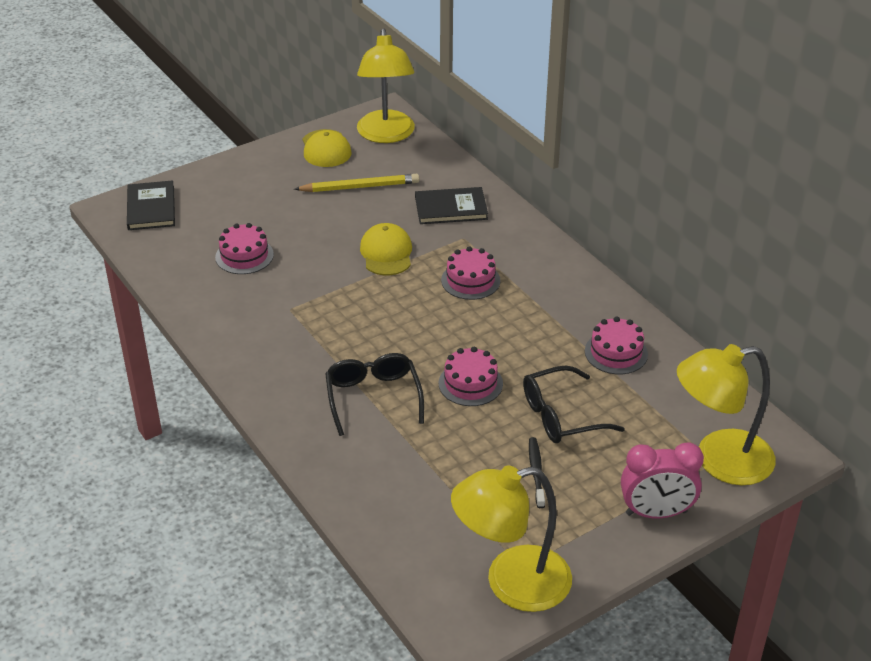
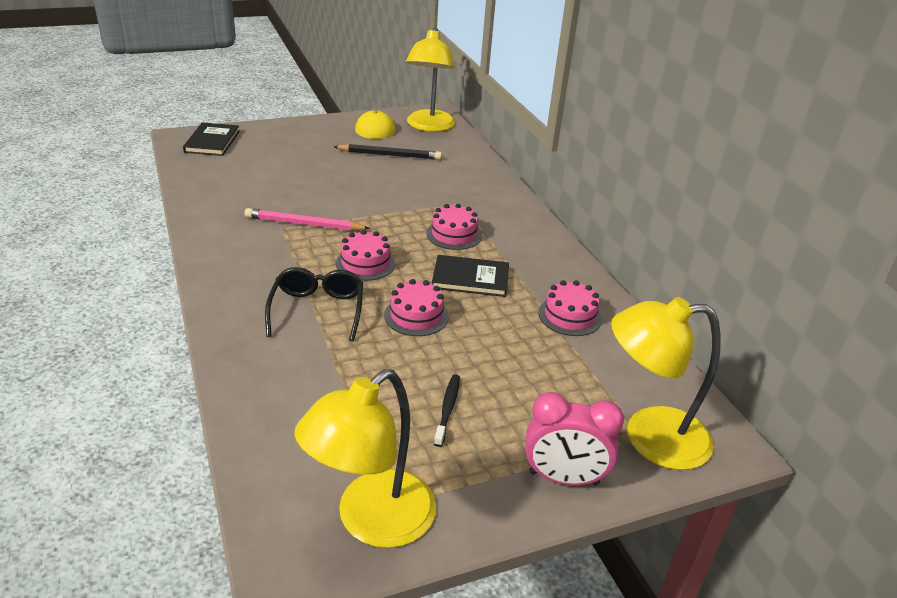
camera: 10 degrees right, 5 degrees down
pink cake [215,223,274,274] -> pink cake moved to [336,230,395,281]
yellow pencil [294,174,419,192] -> black pencil [333,144,442,160]
yellow cap [360,223,412,275] -> none
black book [415,187,488,224] -> black book moved to [432,255,509,297]
yellow lamp [451,465,572,612] -> yellow lamp turned 45 degrees counterclockwise [294,369,436,548]
black glasses [523,365,625,443] -> none
none -> pink pencil [245,208,370,231]

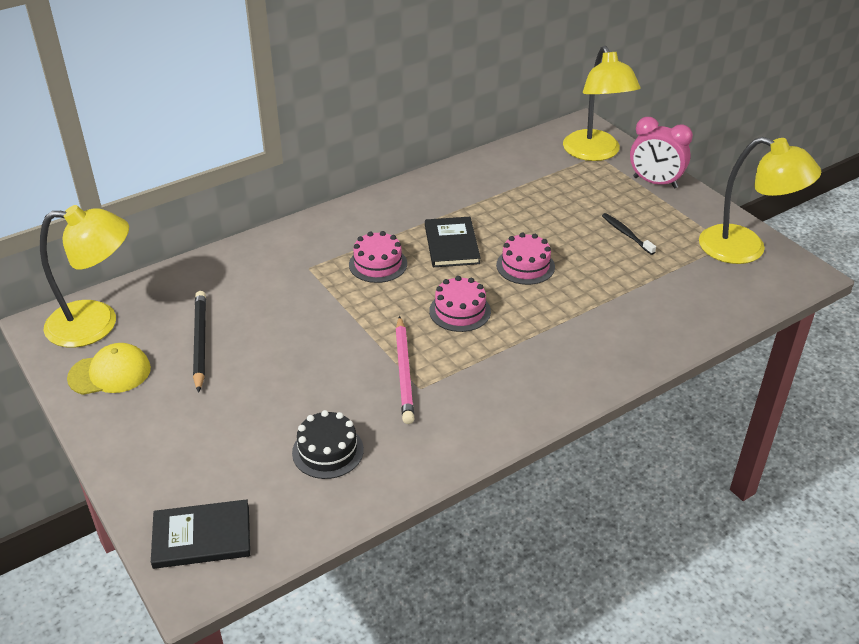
camera: 100 degrees left, 5 degrees up
black glasses [265,267,363,341] -> none
black toothbrush [434,374,460,447] -> black toothbrush turned 60 degrees clockwise [602,213,656,255]
pink clock [525,392,624,486] -> pink clock turned 120 degrees clockwise [630,117,693,188]
pink cake [538,280,602,336] -> none
none -> black cake [292,410,364,479]

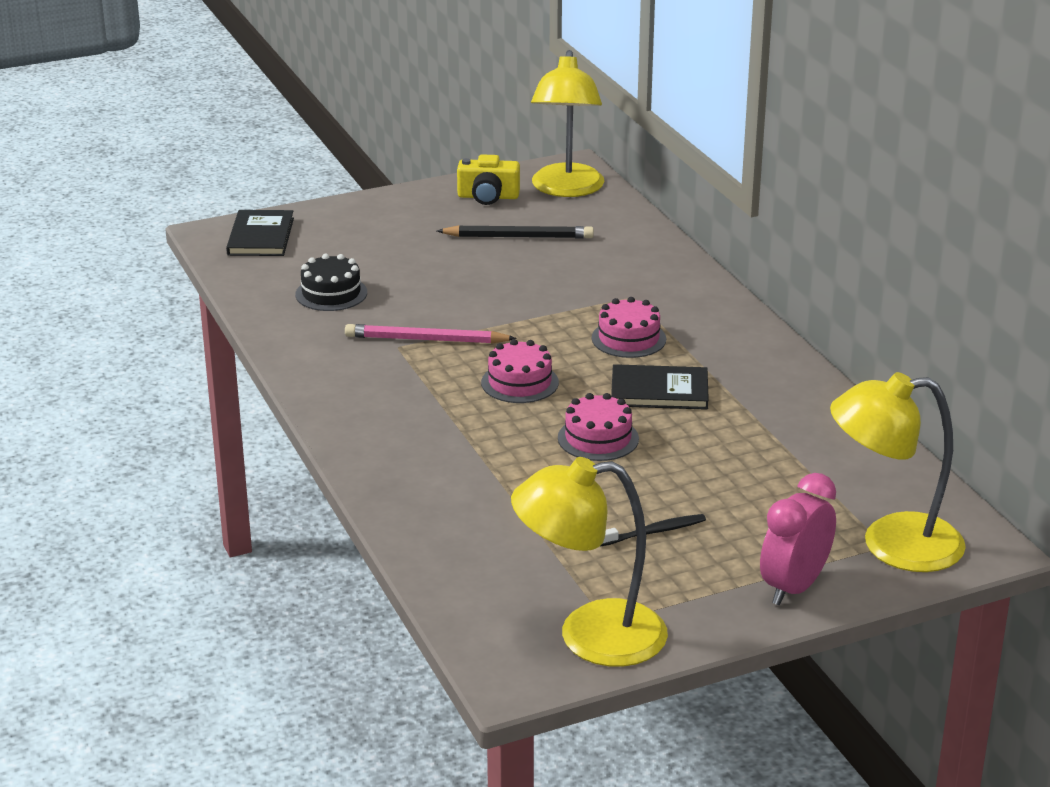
camera: 100 degrees right, 10 degrees down
yellow cap [67,343,151,395] -> yellow camera [457,154,520,205]
yellow lamp [699,137,821,264] -> yellow lamp turned 45 degrees clockwise [511,457,668,667]

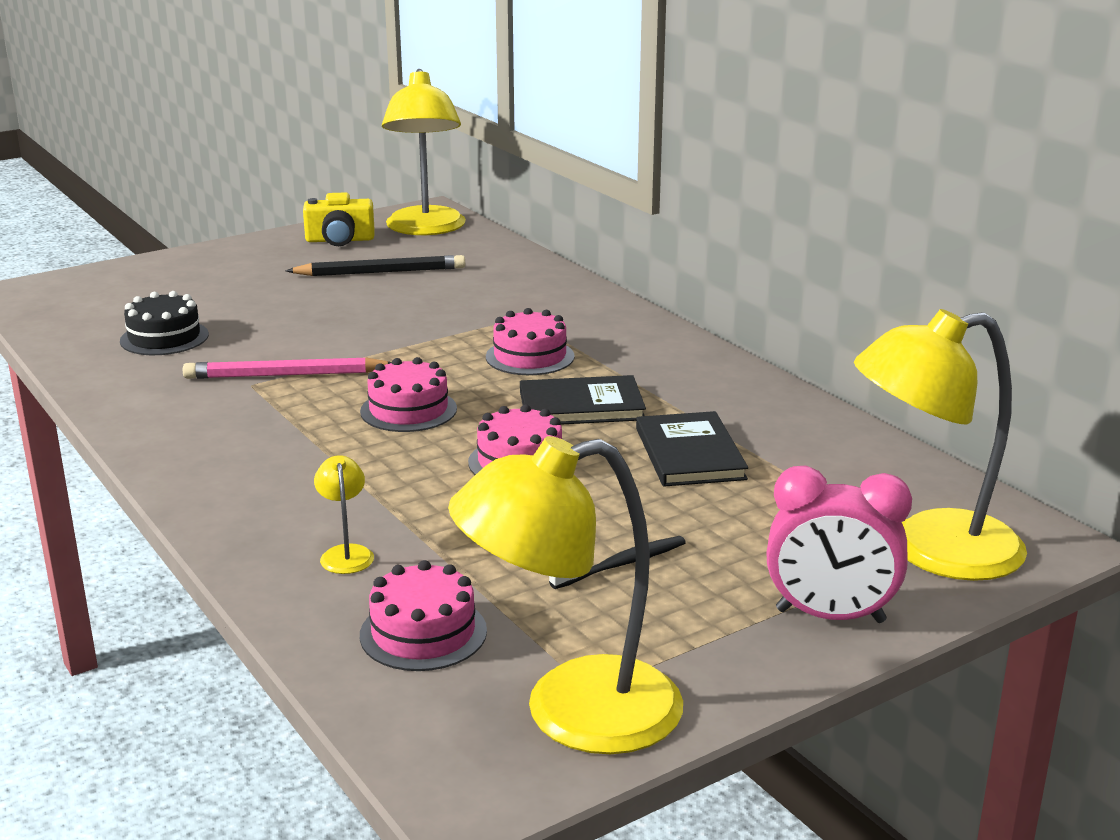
camera: 10 degrees left, 5 degrees down
black book [226,210,294,256] -> black book moved to [636,411,748,487]
pink clock [760,473,836,605] -> pink clock turned 105 degrees counterclockwise [766,466,912,623]
none -> yellow lamp [314,455,374,574]
none -> pink cake [360,560,487,671]

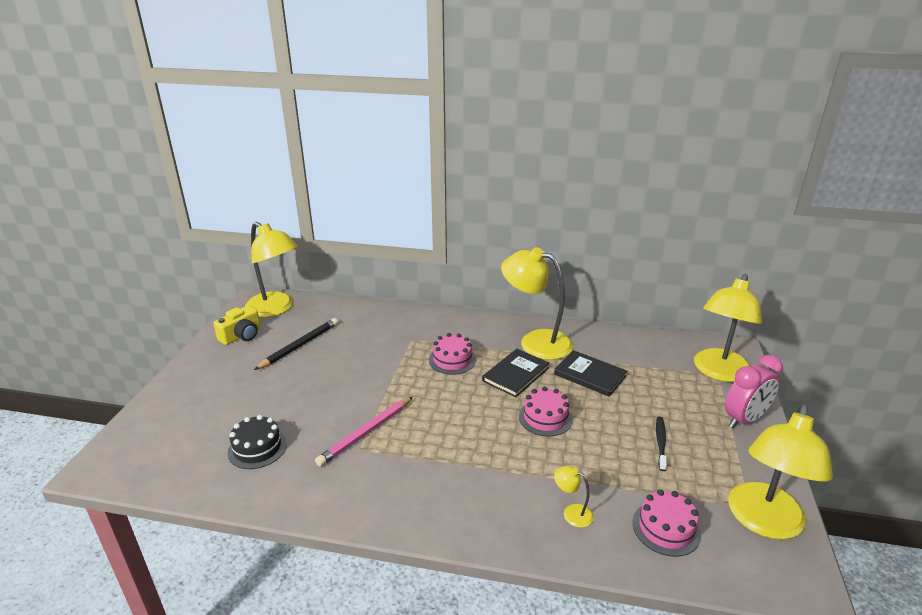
camera: 45 degrees left, 5 degrees up
pink cake [360,357,457,432] -> none
none -> yellow lamp [501,247,573,360]

